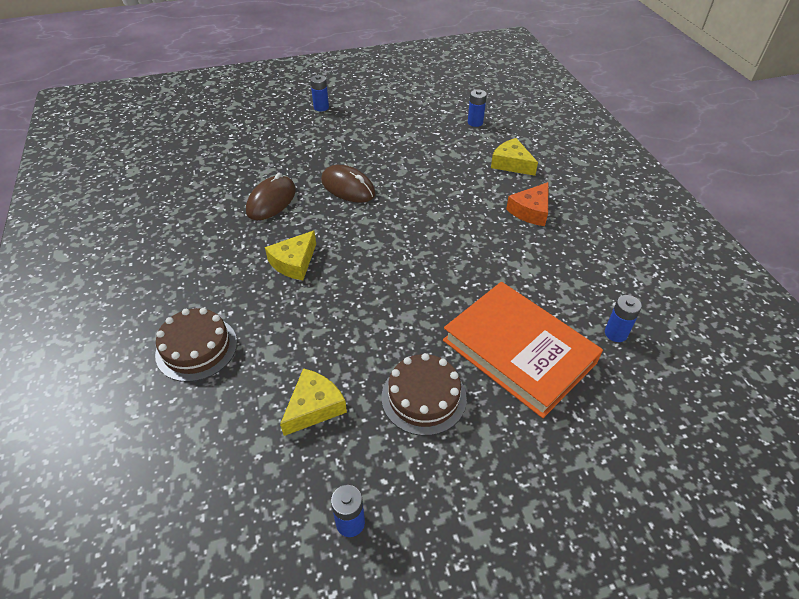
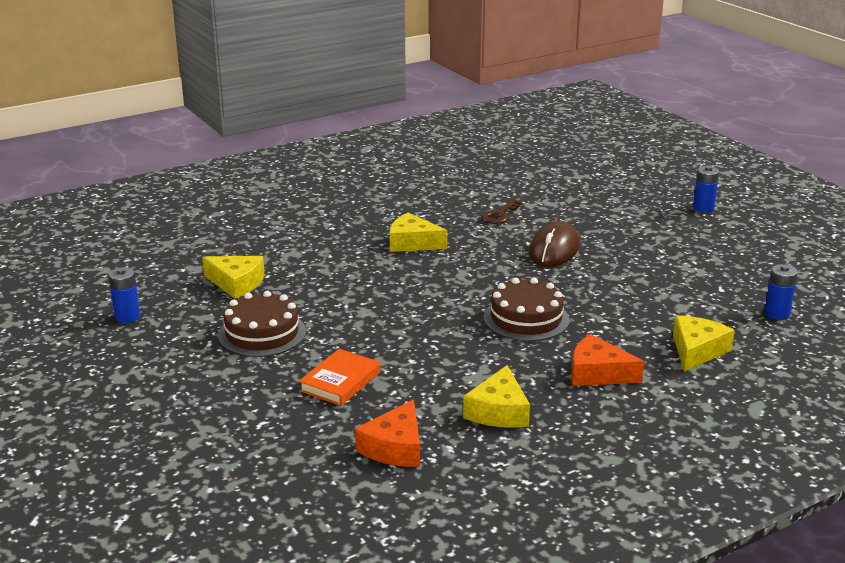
camera: 75 degrees right, 20 degrees down
brown cake [155,308,237,382] -> brown cake moved to [484,278,569,341]
brown mouse [246,173,296,220] -> brown key [481,199,522,224]
orange book [443,282,603,418] -> orange book [299,349,381,406], size x0.48
blue battery [605,295,642,342] -> orange cheese [355,399,420,467]
none -> yellow cheese [463,365,530,428]

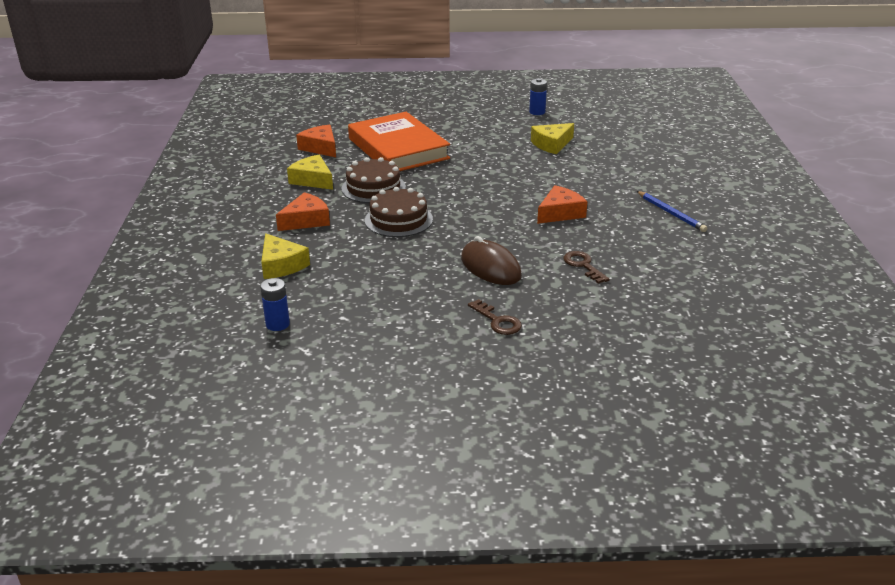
camera: 120 degrees right, 5 degrees up
brown cake [218,291,306,357] -> brown cake moved to [341,157,406,203]
orange book [299,349,381,406] -> orange book [348,112,450,171], size x2.09
yellow cheese [390,212,447,252] -> orange cheese [537,185,588,224]
blue battery [693,166,719,213] -> none
none -> brown key [468,299,522,335]
none -> blue pencil [637,191,708,232]

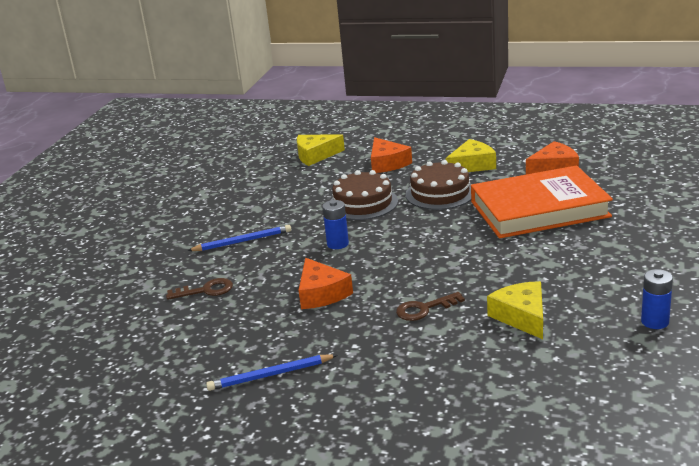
camera: 110 degrees right, 5 degrees down
blue battery [260,278,290,331] -> blue battery moved to [322,200,349,249]
brown mouse [461,236,522,285] -> blue pencil [187,225,291,251]
brown key [468,299,522,335] -> brown key moved to [396,292,465,321]

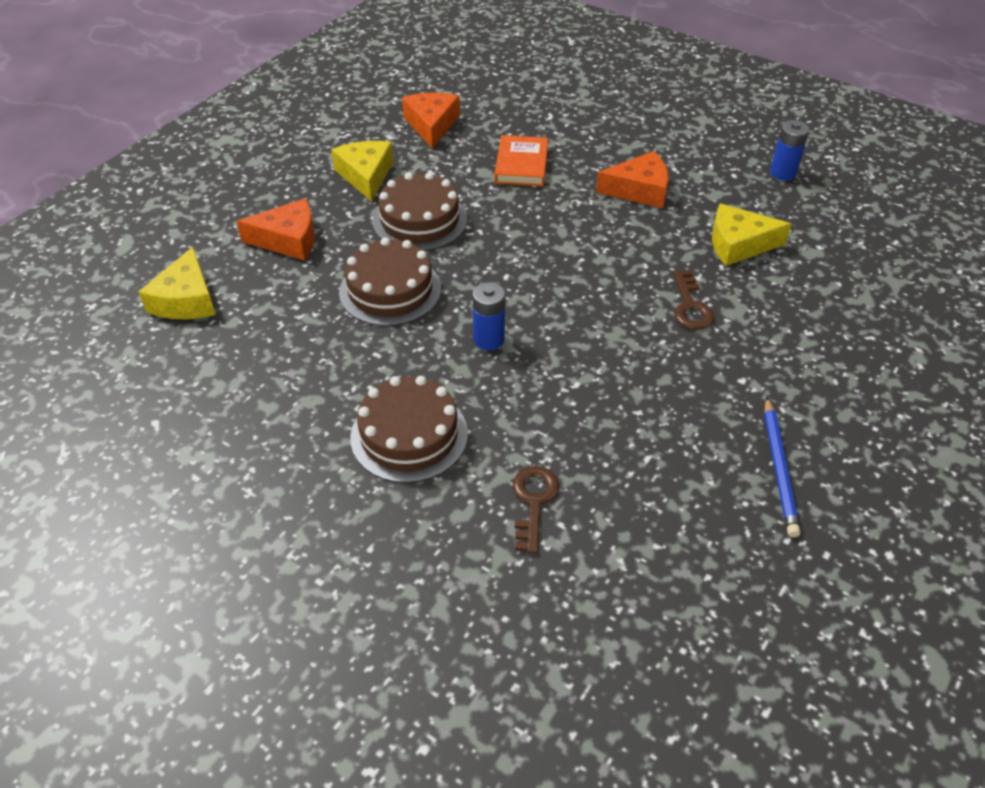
camera: 75 degrees left, 20 degrees up
blue pencil [187,225,291,251] -> brown cake [350,376,468,483]
orange cheese [298,258,353,309] -> orange cheese moved to [596,151,668,208]
orange book [471,166,613,238] -> orange book [494,135,548,187], size x0.48

